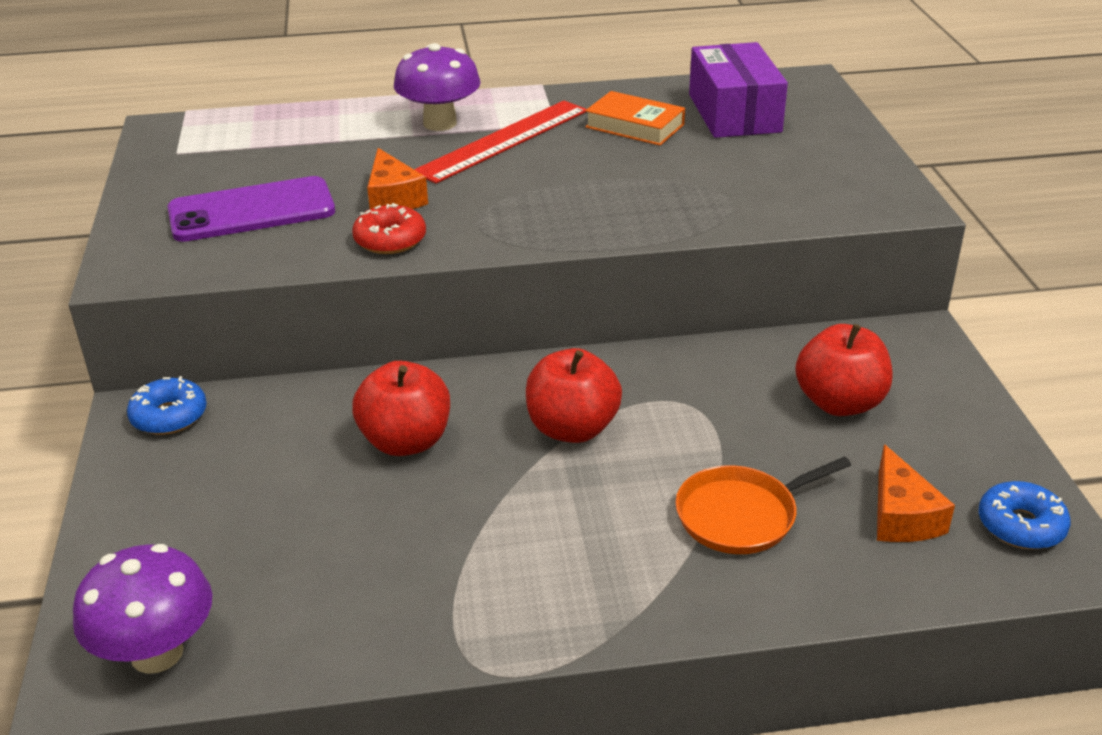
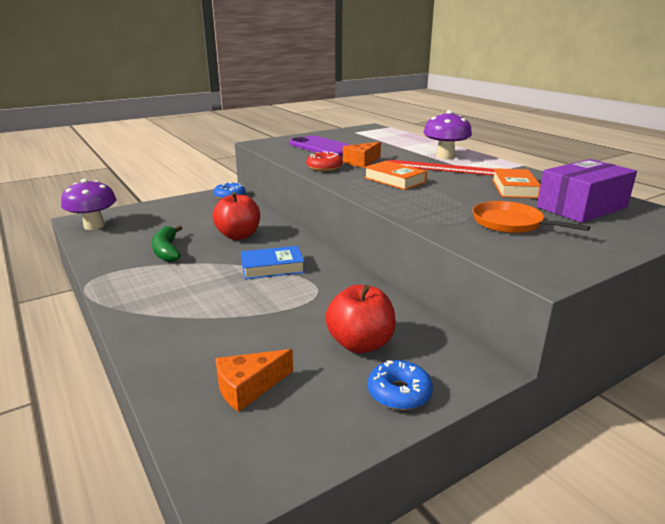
camera: 65 degrees right, 10 degrees down
red apple [526,348,622,443] -> blue book [241,246,305,279]
orange pan [675,457,851,554] -> orange pan moved to [473,201,590,233]
blue donut [979,481,1071,549] -> blue donut moved to [368,360,433,410]
none -> green banana [152,225,182,262]
none -> orange book [364,161,427,190]

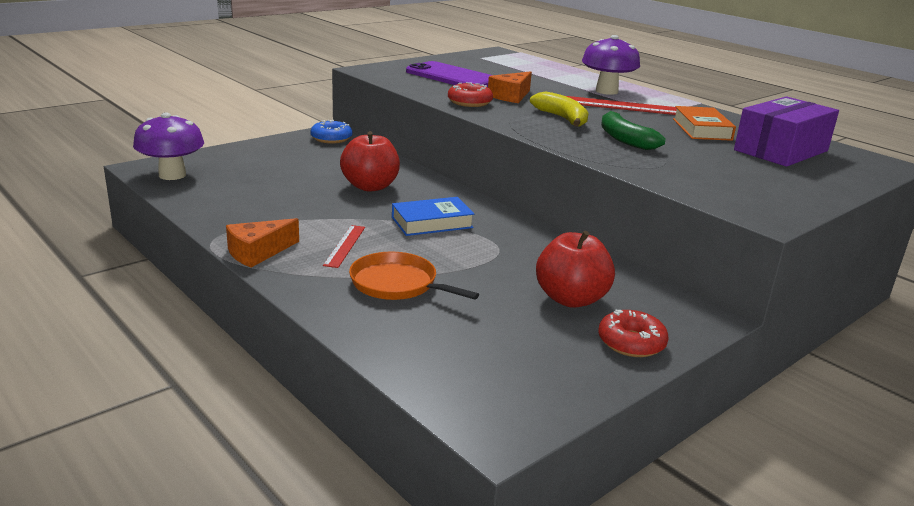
camera: 10 degrees left, 0 degrees up
green banana [152,225,182,262] -> green banana moved to [601,111,666,150]
orange cheese [216,349,293,412] -> orange cheese moved to [226,218,299,268]
orange book [364,161,427,190] -> yellow banana [530,91,588,127]
blue donut [368,360,433,410] -> red donut [598,310,669,357]
orange pan [473,201,590,233] -> orange pan moved to [349,252,479,300]
none -> red ruler [323,225,365,268]

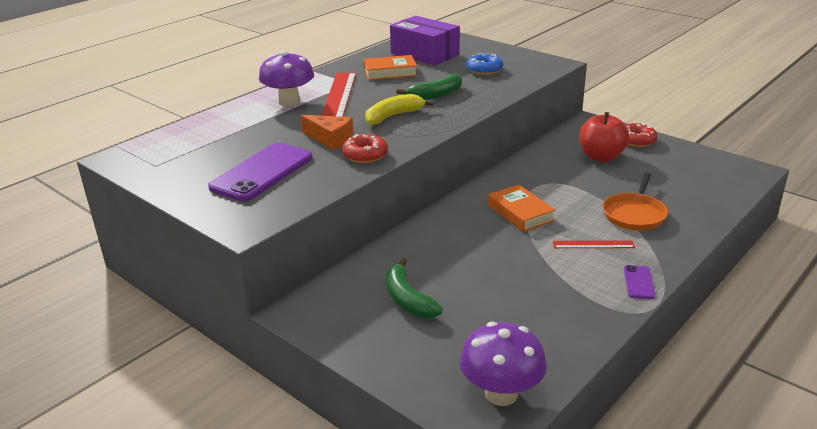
camera: 95 degrees left, 5 degrees up
orange cheese [226,218,299,268] -> purple phone [624,265,655,299]
blue donut [310,120,352,144] -> blue donut moved to [466,53,503,75]
red apple [340,131,400,192] -> none
blue book [392,197,474,236] -> orange book [488,185,555,232]
none -> green banana [386,258,443,318]

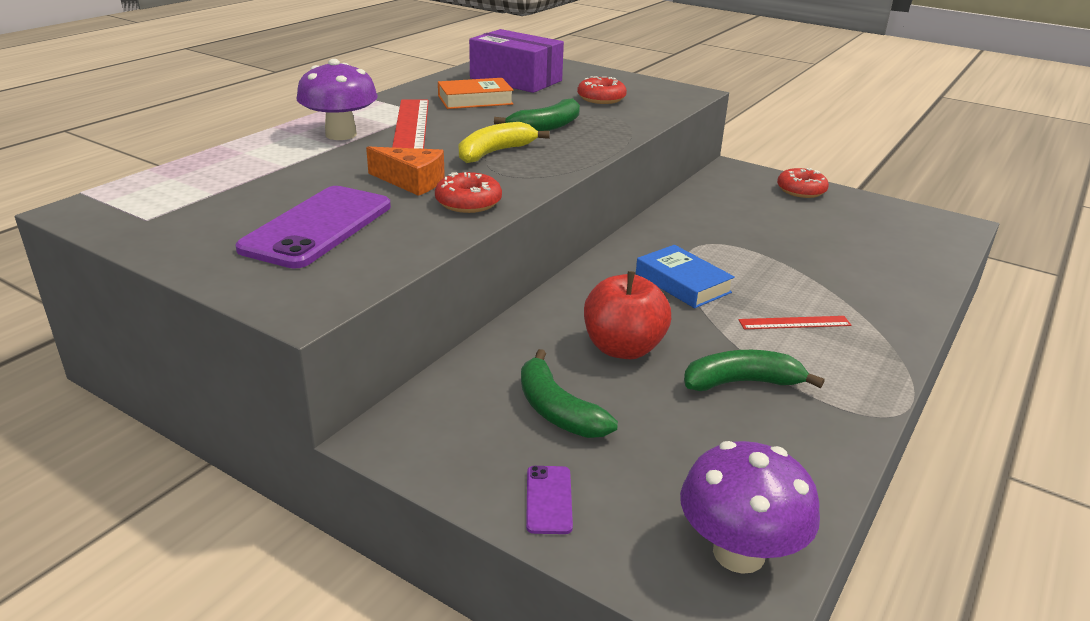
camera: 10 degrees left, 0 degrees up
blue donut [466,53,503,75] -> red donut [577,76,627,104]
orange book [488,185,555,232] -> blue book [636,245,735,308]
red apple [579,112,629,162] -> red apple moved to [584,271,671,359]
orange pan [603,173,668,230] -> none
purple phone [624,265,655,299] -> purple phone moved to [526,466,573,534]
none -> green banana [684,350,824,391]

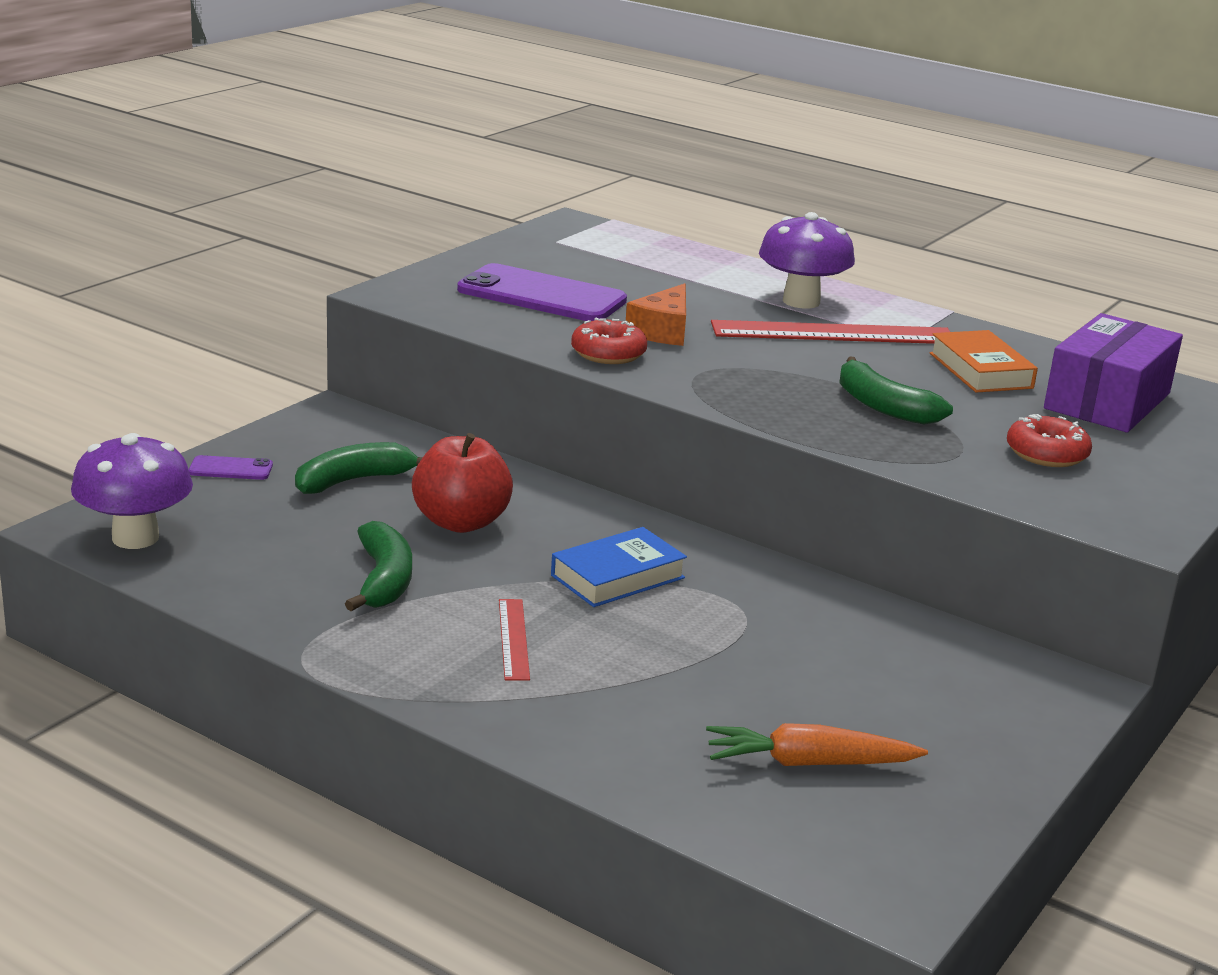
camera: 90 degrees right, 5 degrees down
yellow banana [459,122,550,163] -> none
red donut [777,168,829,198] -> none
none -> orange carrot [706,723,928,766]

